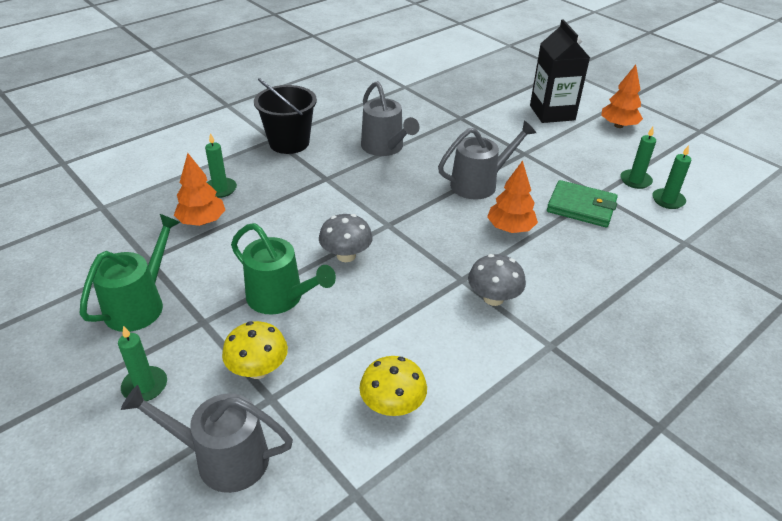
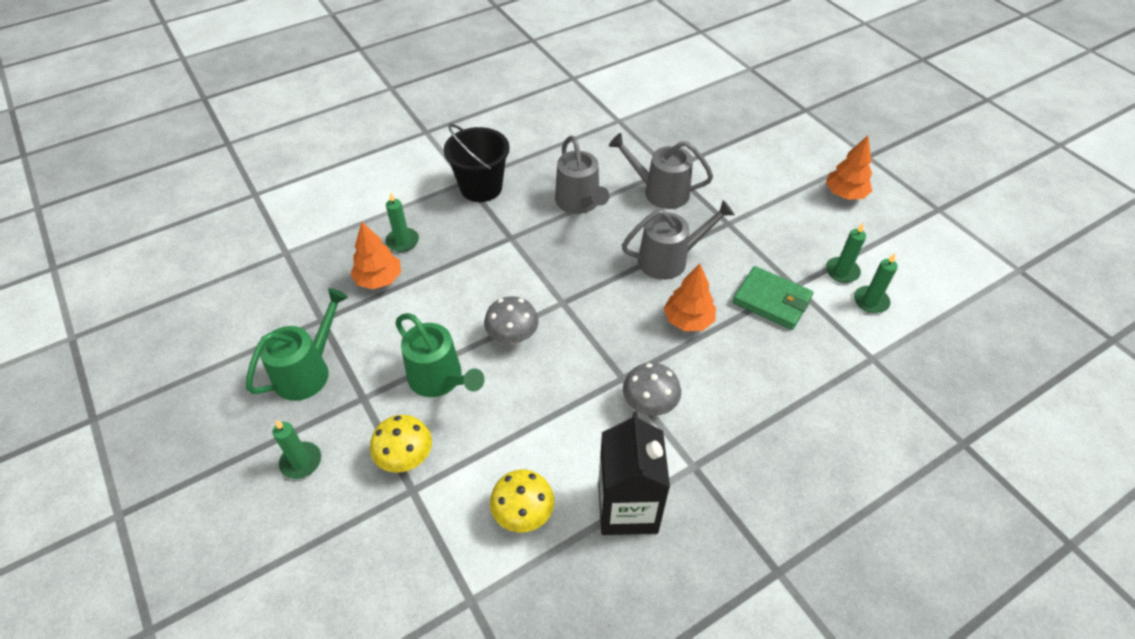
camera: 10 degrees right, 10 degrees up
grey watering can [121,385,293,493] -> grey watering can moved to [609,133,713,209]
black carton [530,19,590,123] -> black carton moved to [598,411,670,535]

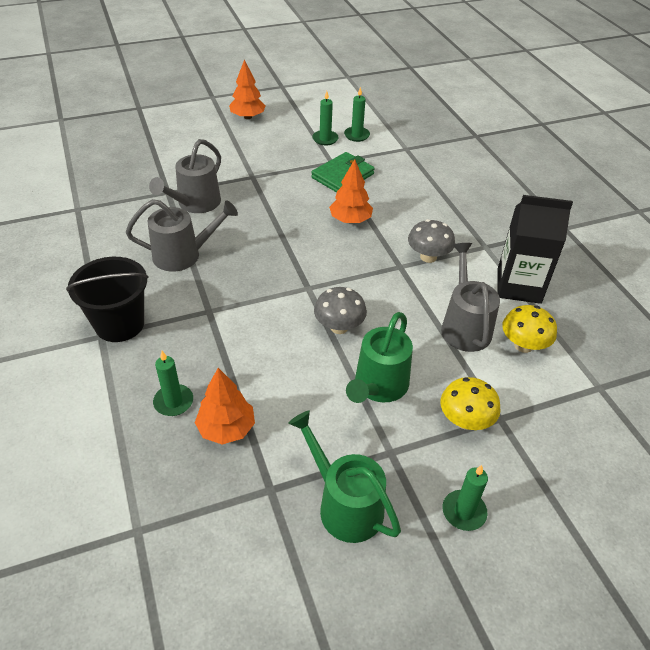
camera: 80 degrees left, 5 degrees down
green watering can [395,313,485,397] -> green watering can turned 150 degrees clockwise [346,312,413,403]
grey watering can [622,200,735,280] -> grey watering can moved to [441,243,500,352]

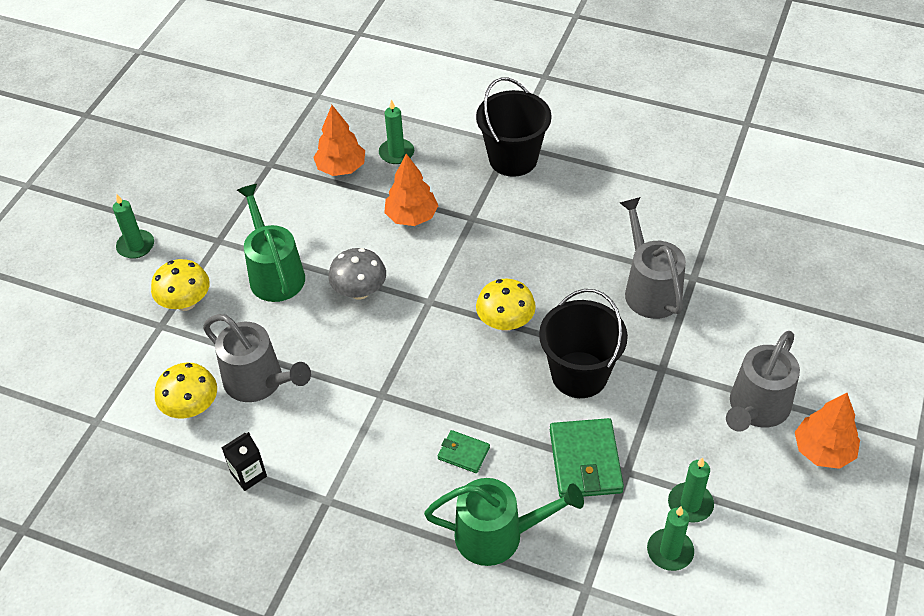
camera: 135 degrees right, 5 degrees up
grey watering can [126,199,238,272] -> grey watering can moved to [726,331,800,432]
green watering can [288,411,401,543] -> green watering can moved to [424,478,584,566]
orange tree [329,159,373,223] -> orange tree moved to [384,154,438,226]
grey mushroom [408,219,455,263] -> none
black carton [497,195,573,304] -> black carton [222,432,267,491], size x0.47
none -> green wallet [438,430,490,473]
none -> yellow mushroom [476,279,536,331]
none -> black bucket [539,289,628,398]

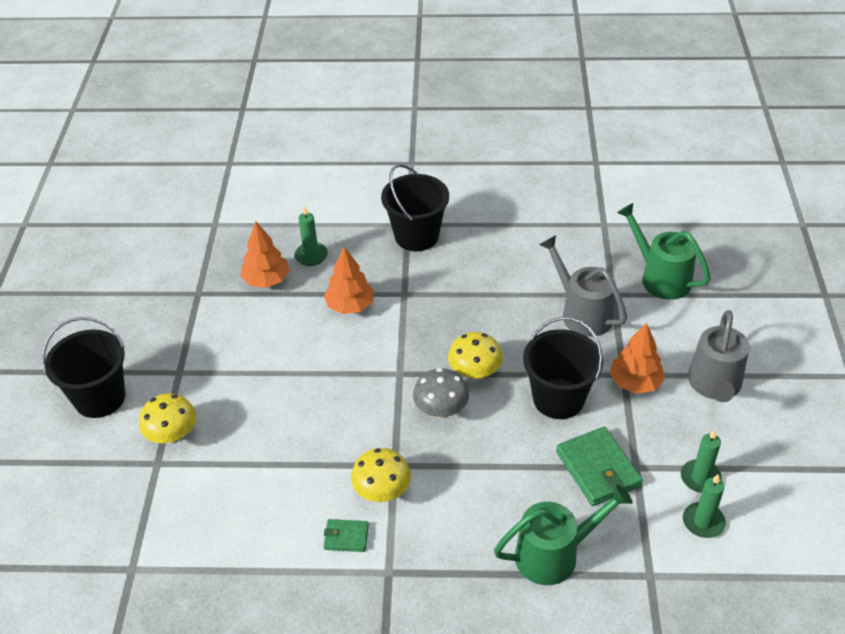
camera: 20 degrees left, 5 degrees down
green candle [113,194,154,259] -> black bucket [42,317,125,418]
yellow mushroom [155,363,217,418] -> yellow mushroom moved to [351,448,411,502]
grey watering can [203,314,311,402] -> none
black carton [222,432,267,491] -> none
green watering can [237,184,305,302] -> green watering can moved to [617,203,711,300]
grey mushroom [328,248,386,300] -> grey mushroom moved to [413,368,469,418]
green wallet [438,430,490,473] -> green wallet moved to [324,519,369,552]
orange tree [795,393,860,469] -> orange tree moved to [610,323,665,394]

